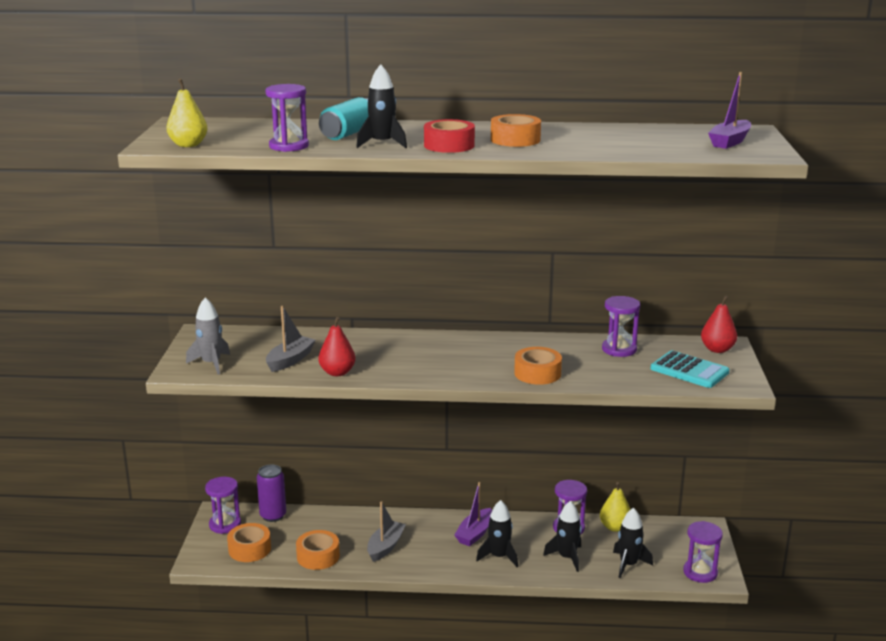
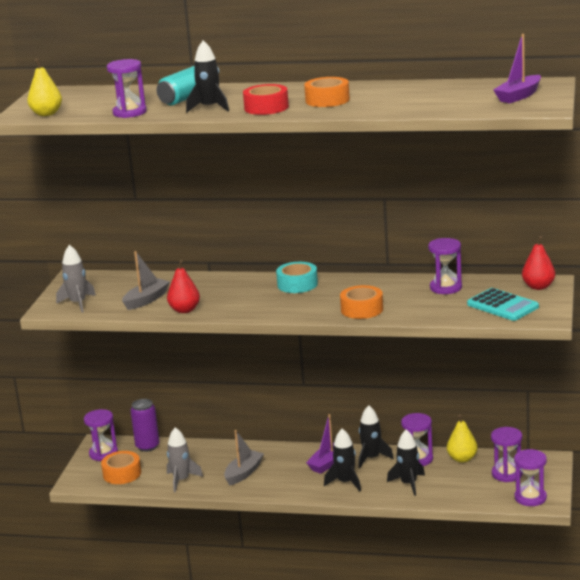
camera: 10 degrees right, 0 degrees up
orange tape [296,530,340,570] -> grey rocket [167,427,203,493]
black rocket [613,508,653,578] -> black rocket moved to [358,405,394,469]
none -> turquoise tape [276,262,318,293]
none -> purple hourglass [491,427,523,482]

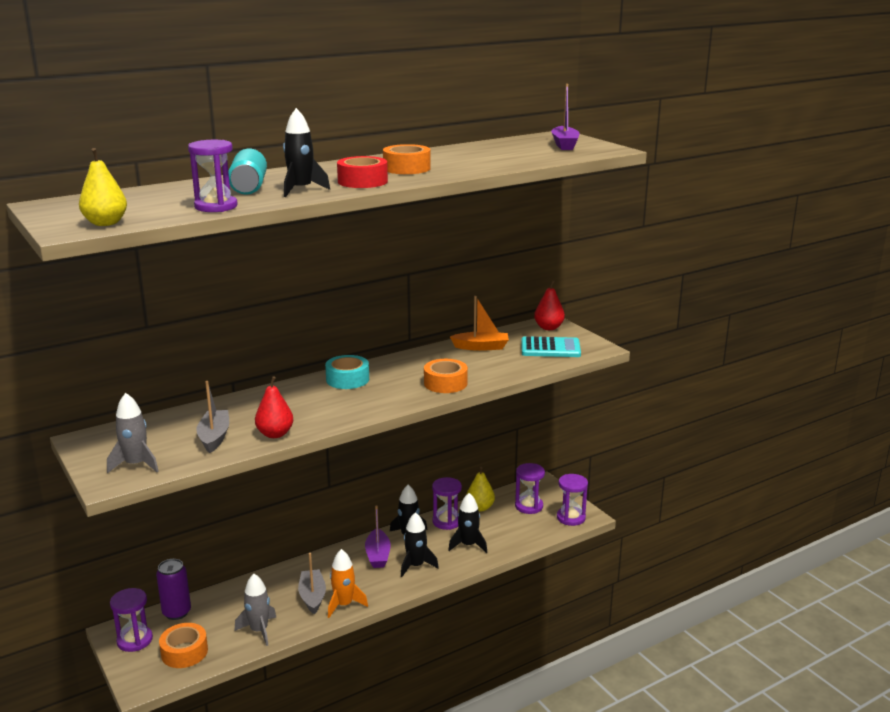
camera: 45 degrees left, 0 degrees up
purple hourglass [428,238,462,294] -> orange boat [450,296,509,351]
none -> orange rocket [328,549,368,618]

